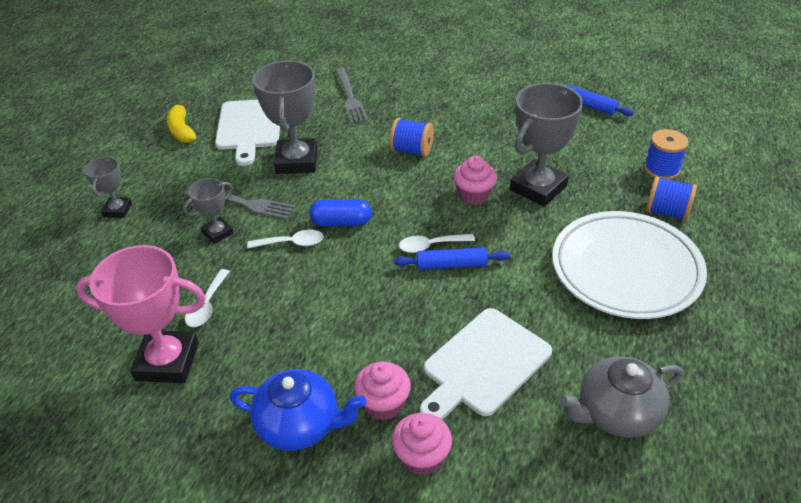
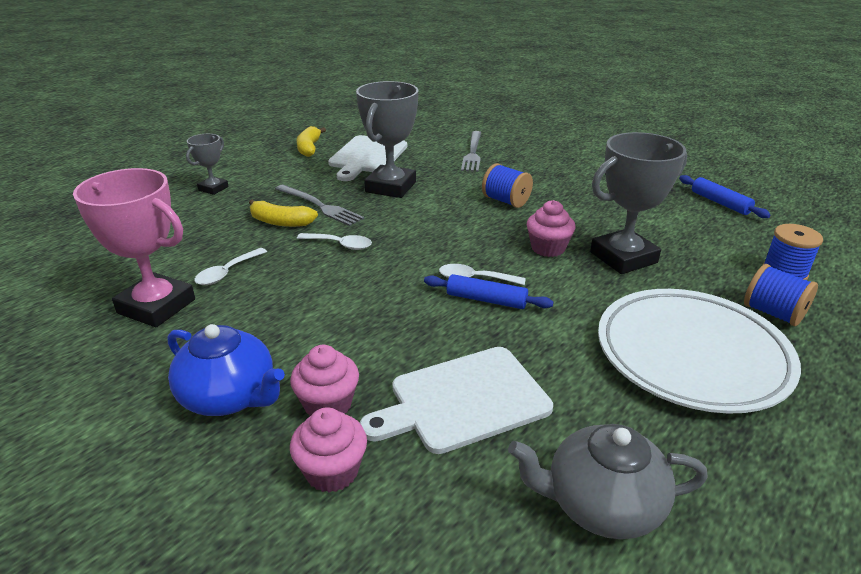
camera: 20 degrees right, 10 degrees down
grey trophy [183,178,233,244] -> yellow banana [249,199,318,227]
blue capsule [310,199,372,226] -> none

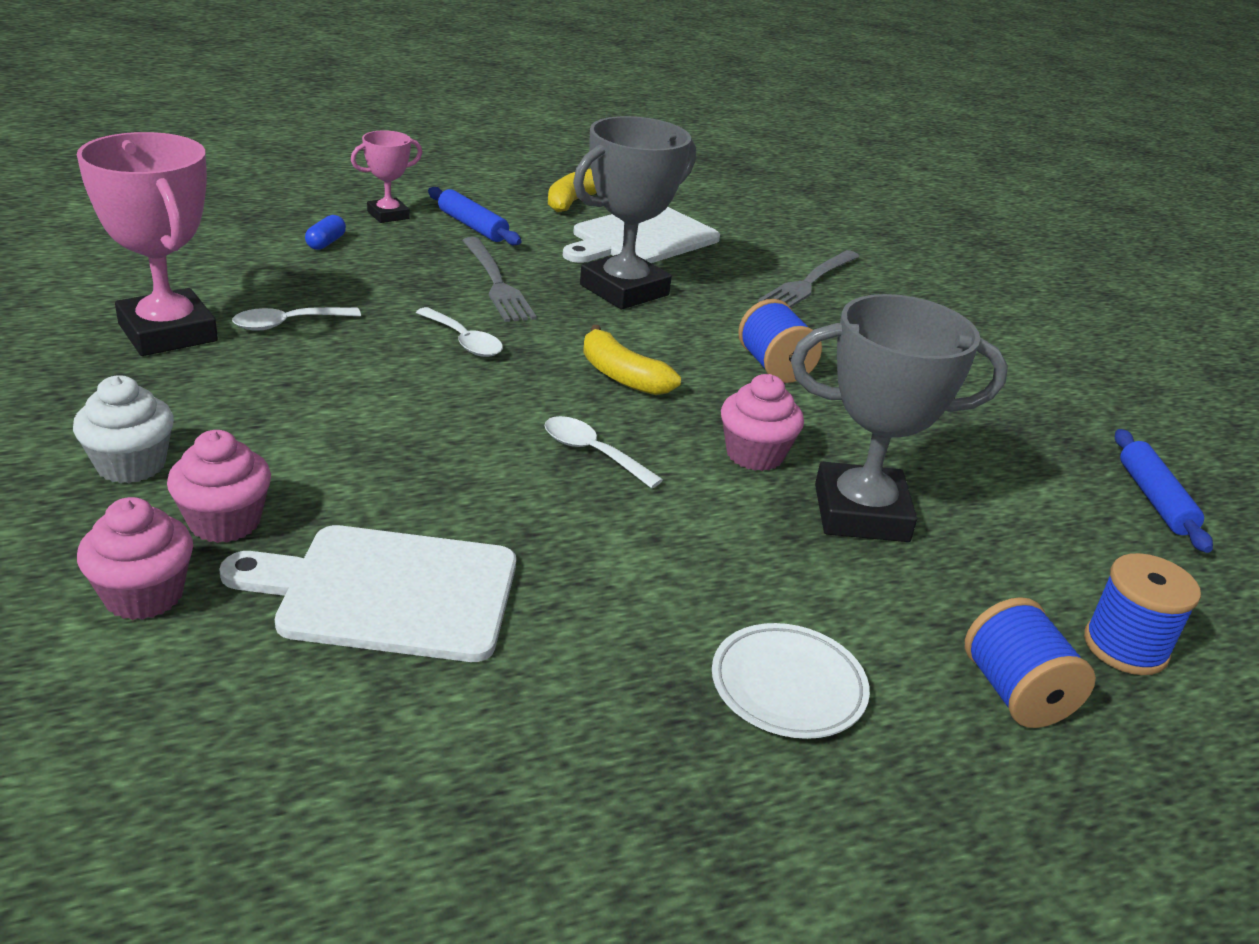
camera: 25 degrees right, 0 degrees up
blue teapot [167,324,285,416] -> white cupcake [73,375,174,483]
grey trophy [186,134,229,195] -> pink trophy [351,130,422,223]
yellow banana [249,199,318,227] -> yellow banana moved to [583,325,681,395]
blue rolling pin [424,274,553,309] -> blue rolling pin moved to [428,187,521,245]
grey teapot [508,424,708,539] -> none
white plate [598,289,801,414] -> white plate [712,623,870,739], size x0.47
none -> blue capsule [305,215,346,250]

